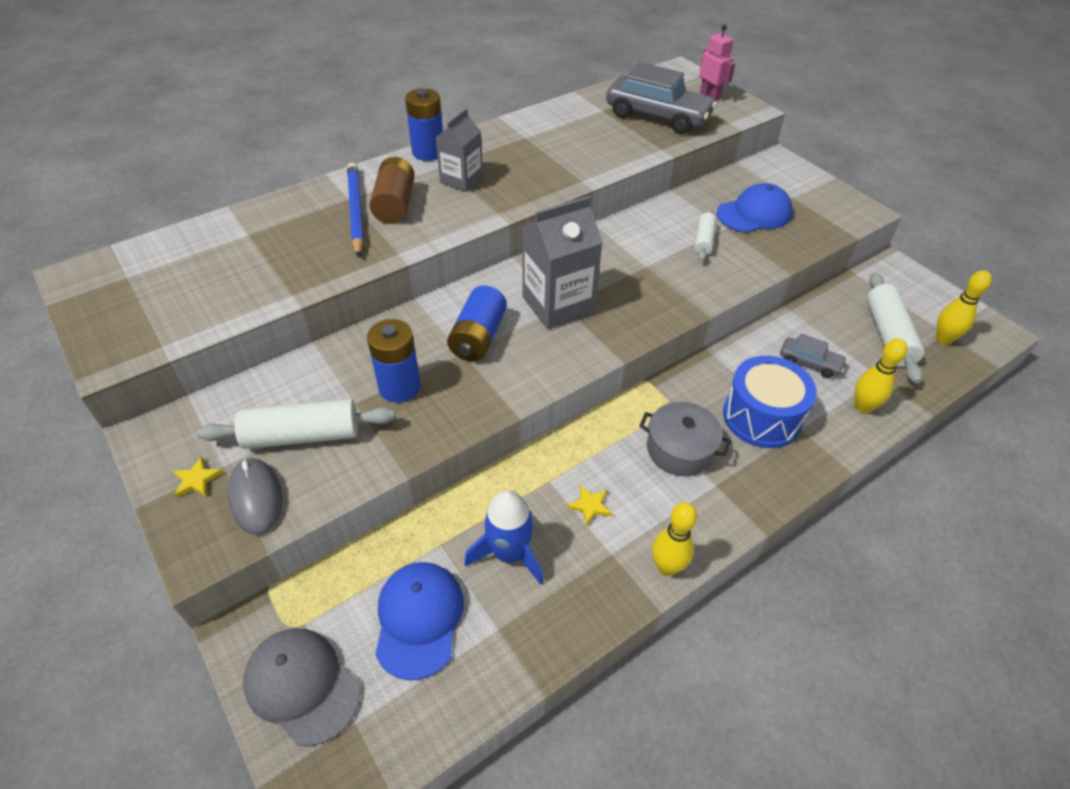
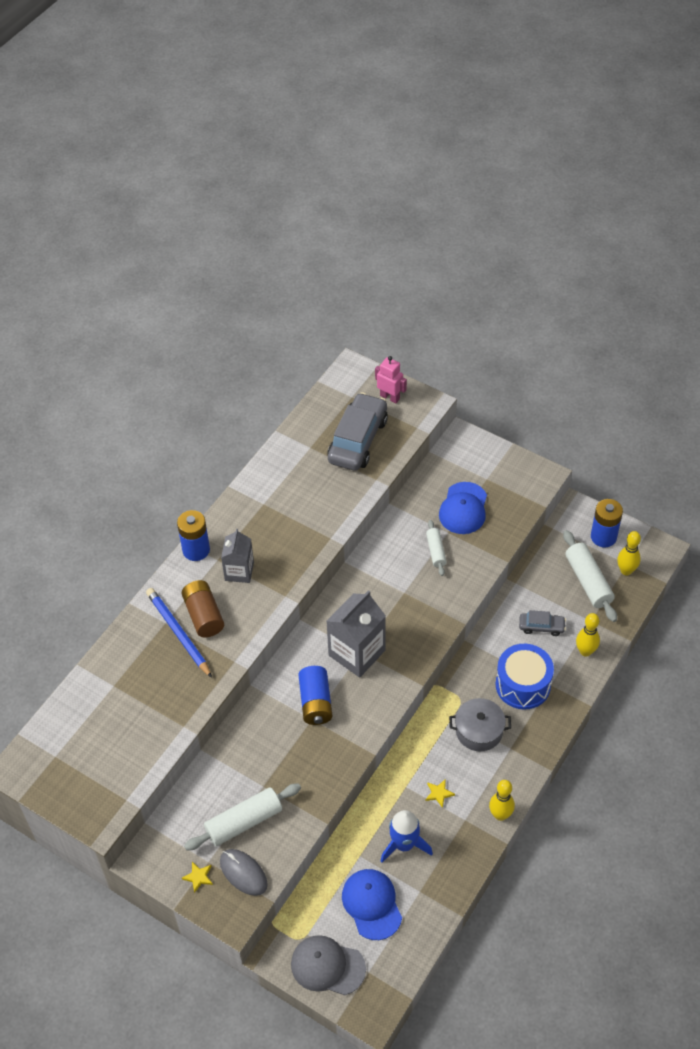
camera: 20 degrees left, 5 degrees up
blue battery [367,319,421,403] -> blue battery moved to [591,499,623,547]
grey car [606,62,717,134] -> grey car turned 75 degrees counterclockwise [327,392,388,471]
blue cap [717,183,793,233] -> blue cap turned 150 degrees clockwise [439,482,487,534]

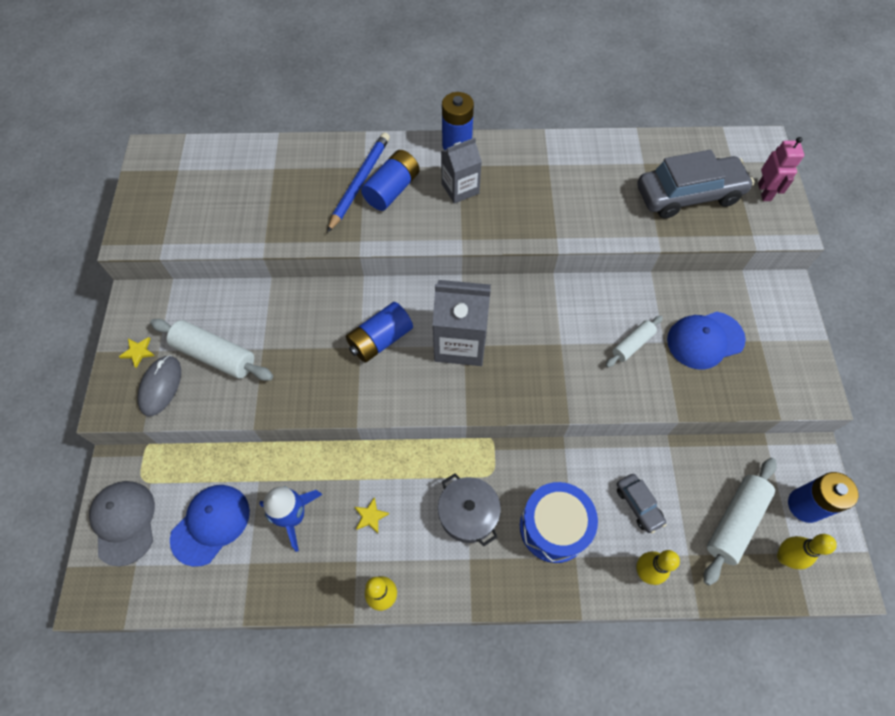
camera: 55 degrees right, 10 degrees up
brown battery [181,580,224,638] -> blue battery [361,150,420,211]

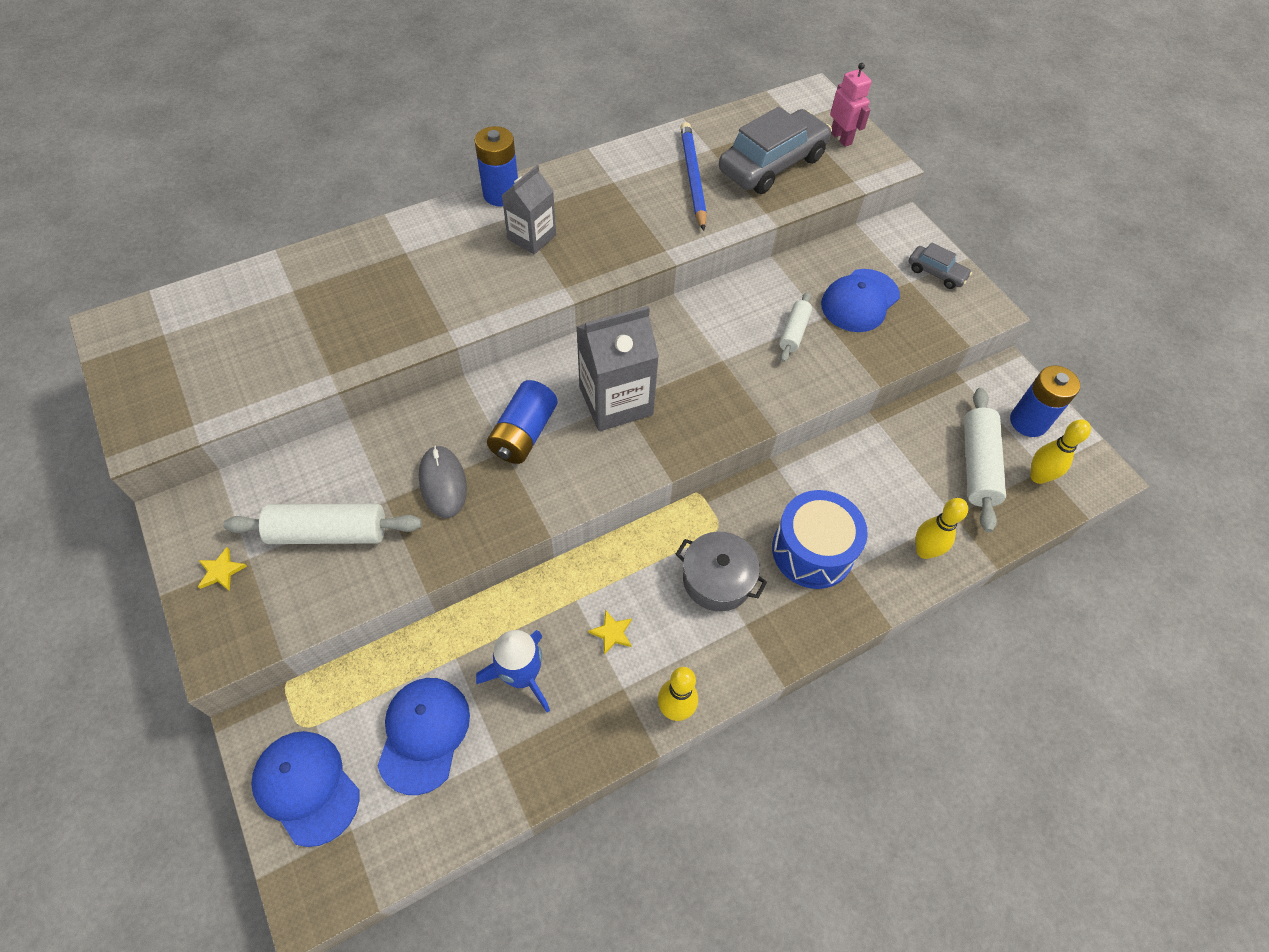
camera: 30 degrees left, 5 degrees down
grey cap [89,481,155,567] -> blue cap [251,731,360,847]
grey mouse [138,355,181,417] -> grey mouse moved to [419,445,467,518]
blue pencil [327,132,390,233] -> blue pencil moved to [680,122,707,231]
blue battery [361,150,420,211] -> none
grey car [617,474,667,533] -> grey car moved to [908,242,972,289]

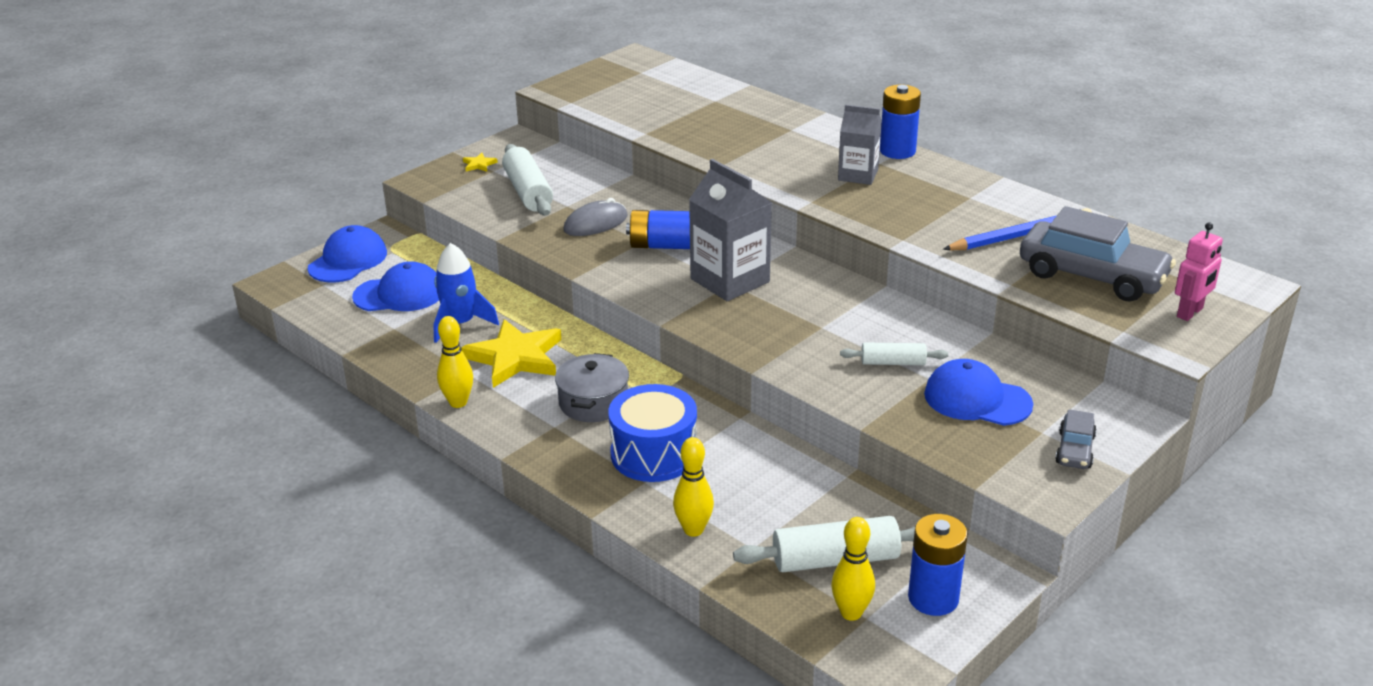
camera: 75 degrees right, 25 degrees down
yellow star [588,610,632,655] -> yellow star [461,319,561,388], size x2.47

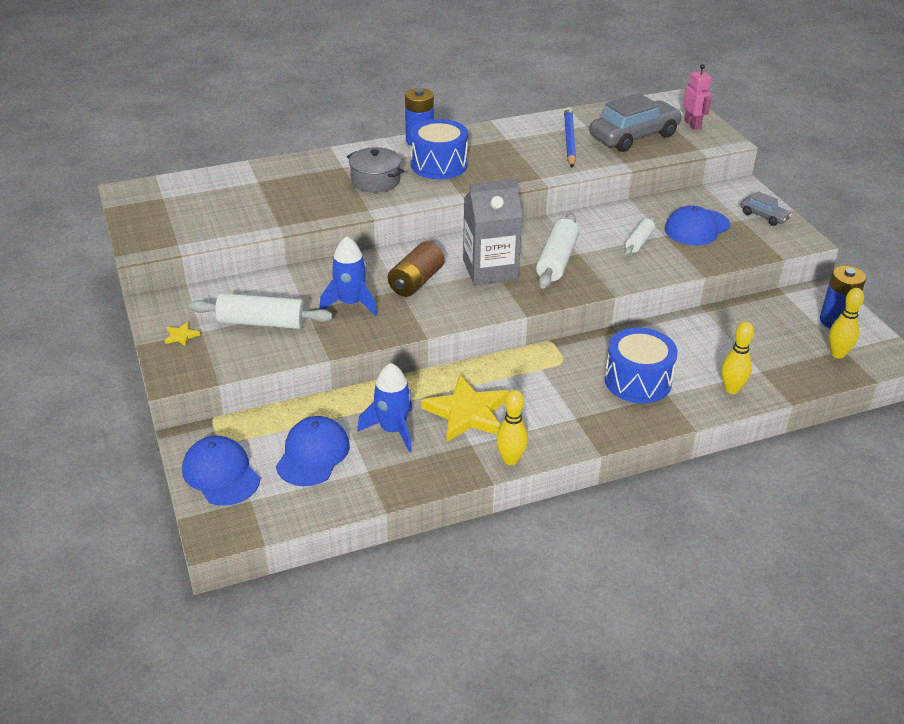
camera: 65 degrees left, 5 degrees up
grey pot [555,353,629,422] -> grey pot moved to [347,147,404,193]
grey mouse [563,198,628,236] -> blue rocket [319,236,377,316]
blue battery [626,210,690,249] -> brown battery [388,241,445,297]
white rolling pin [733,516,915,572] -> white rolling pin moved to [536,214,579,289]
grey carton [838,105,882,185] -> blue drum [410,119,468,179]

